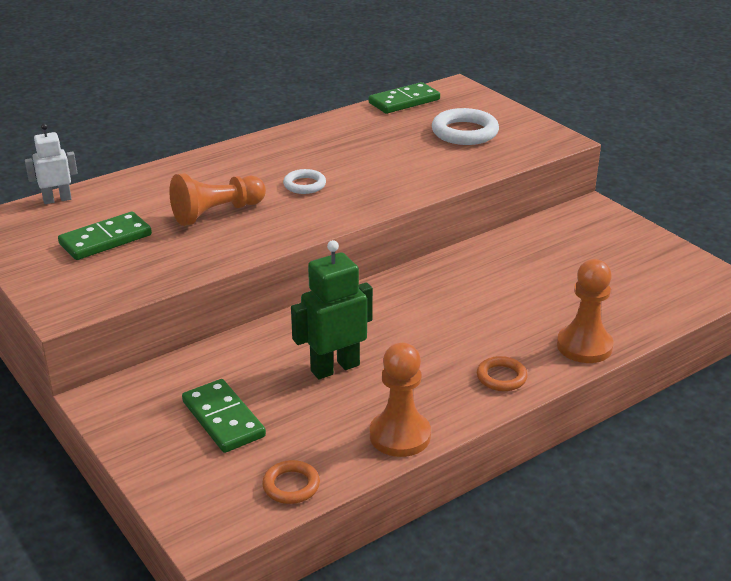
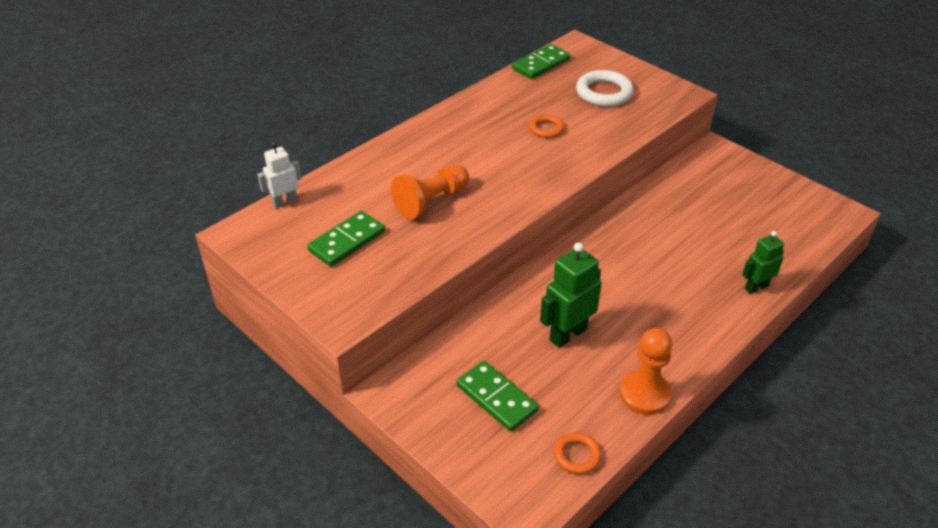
camera: 10 degrees left, 10 degrees up
white ring [283,169,326,194] -> none
orange ring [477,356,528,391] -> orange ring moved to [529,115,564,138]
orange pawn [557,259,613,363] -> green robot [742,231,784,294]

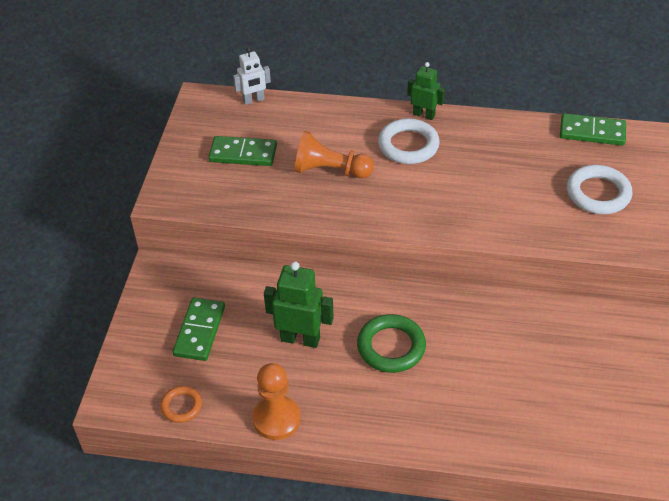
camera: 55 degrees right, 5 degrees up
white robot [257,142,302,209] -> white robot turned 135 degrees clockwise [233,47,271,105]
orange ring [529,115,564,138] -> none
green robot [742,231,784,294] -> green robot moved to [407,62,445,120]
none -> green ring [357,314,426,373]
none -> white ring [378,118,440,164]

